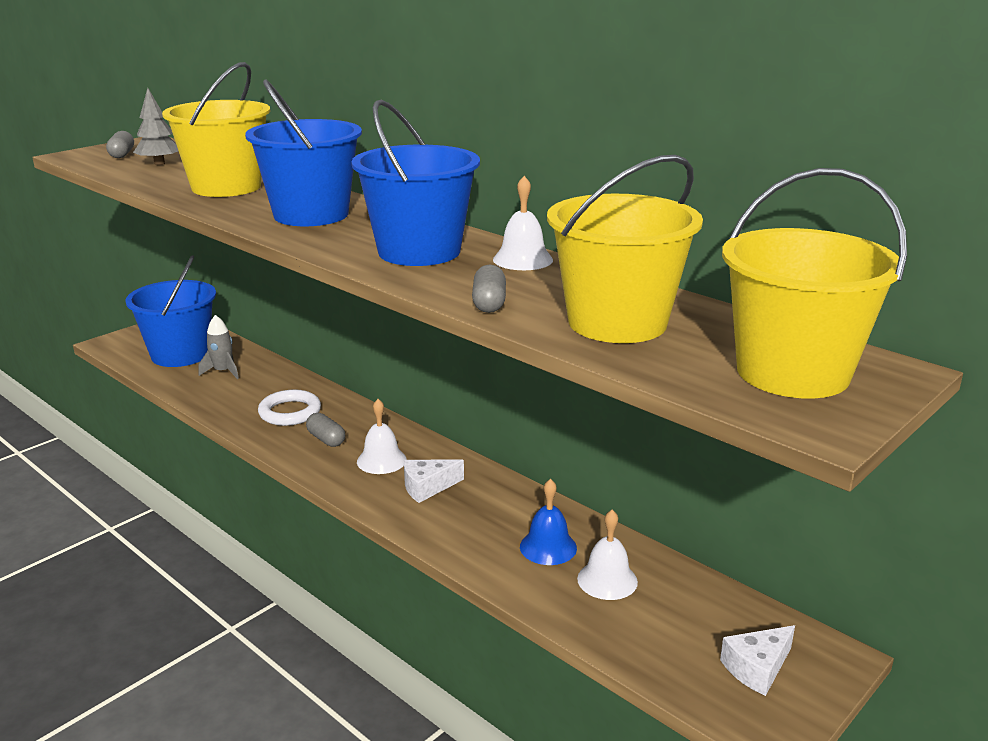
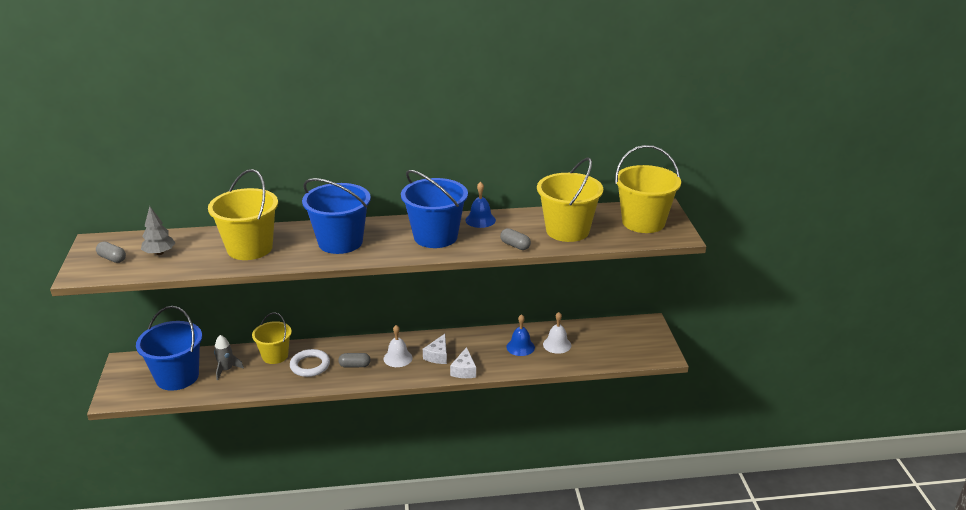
camera: 50 degrees left, 5 degrees up
white bell [493,176,553,270] -> blue bell [465,182,496,228]
white cheese [720,625,795,696] -> white cheese moved to [450,347,476,378]
none -> yellow bucket [252,313,292,364]

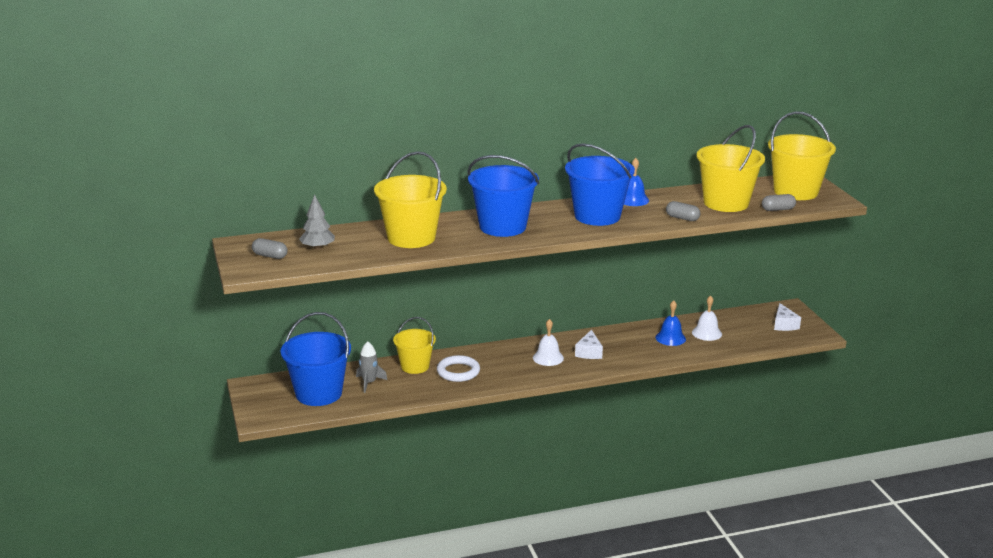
camera: 10 degrees left, 5 degrees down
grey capsule [338,353,371,368] -> grey capsule moved to [762,194,796,211]
white cheese [450,347,476,378] -> white cheese moved to [774,303,801,331]

